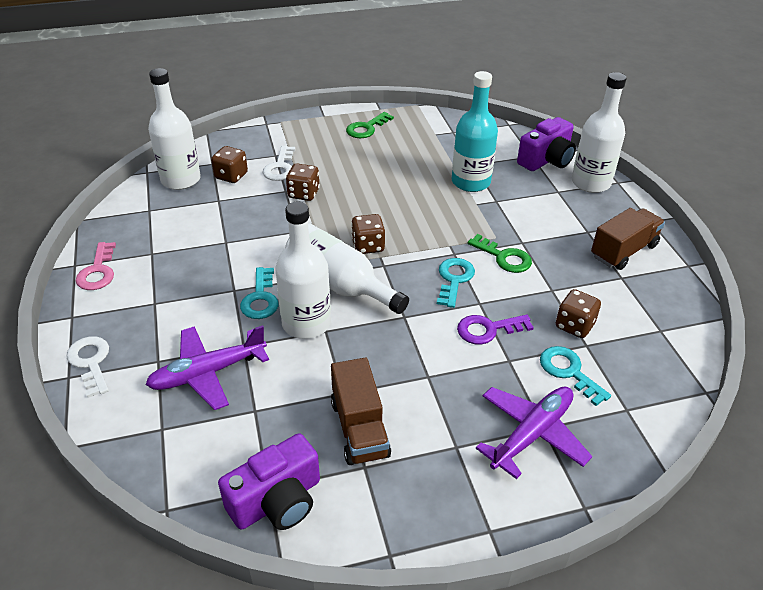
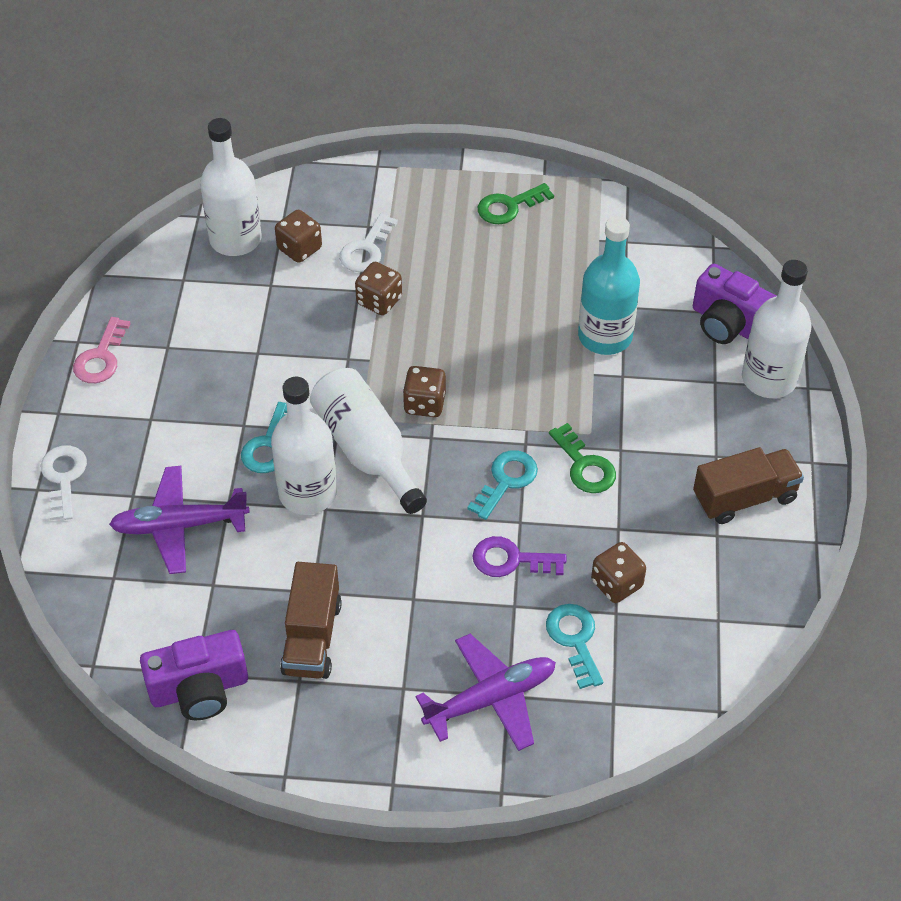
camera: 20 degrees right, 10 degrees up
purple camera [517,117,576,171] -> purple camera turned 60 degrees clockwise [693,264,776,344]

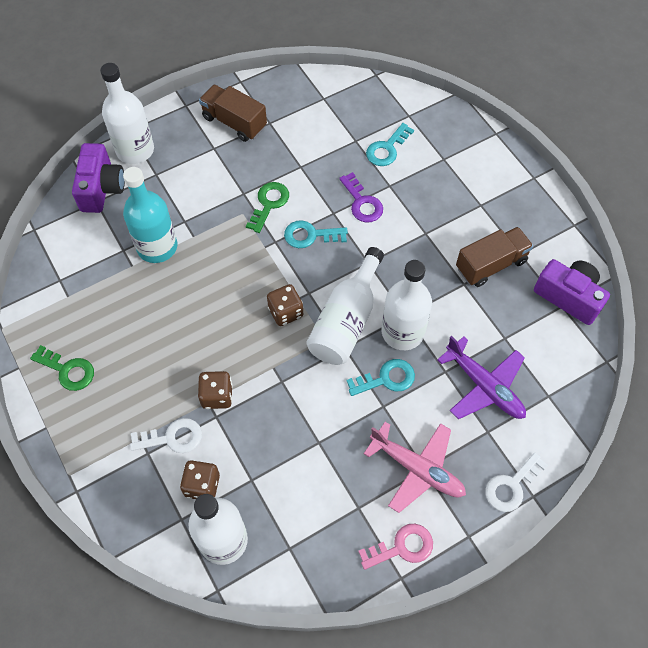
camera: 125 degrees left, 10 degrees up
purple plane [415,634,556,751] -> none
brown dice [591,542,646,603] -> none
none -> pink plane [364,422,466,513]

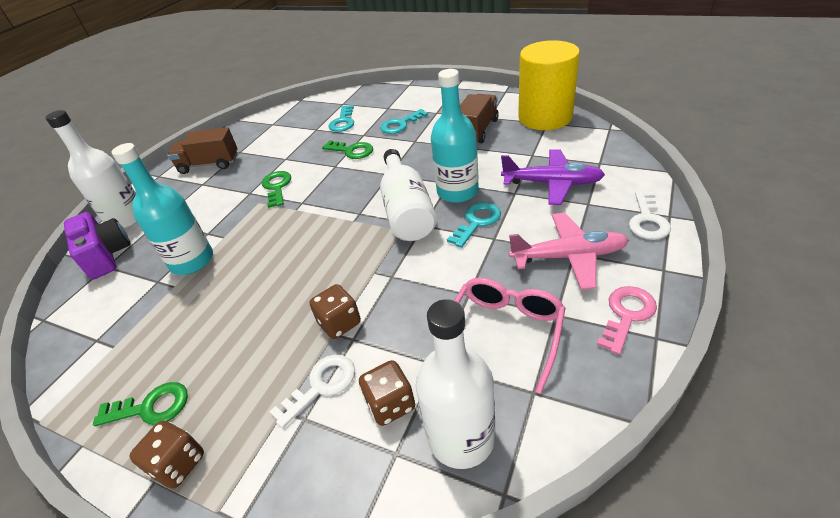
camera: 30 degrees left, 20 degrees down
brown dice [267,284,303,326] -> brown dice moved to [129,420,204,489]
turquoise key [284,220,348,248] -> turquoise key moved to [380,109,428,134]
purple key [339,172,383,222] -> green key [322,140,373,159]
white bottle [382,260,432,350] -> turquoise bottle [431,69,479,203]
purple camera [534,259,610,325] -> yellow cylinder [518,40,580,130]
none -> pink glasses [455,278,565,394]

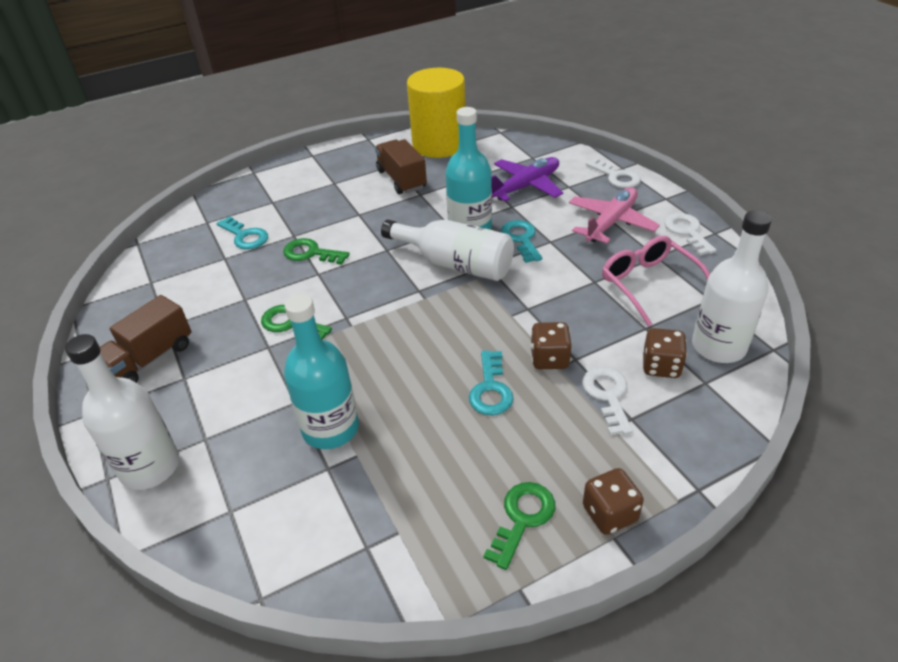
camera: 55 degrees left, 0 degrees up
purple camera [64,212,131,279] -> none
green key [322,140,373,159] -> green key turned 135 degrees counterclockwise [283,238,350,265]
turquoise key [380,109,428,134] -> turquoise key moved to [469,350,513,416]
pink key [597,286,657,355] -> white key [664,213,716,255]

